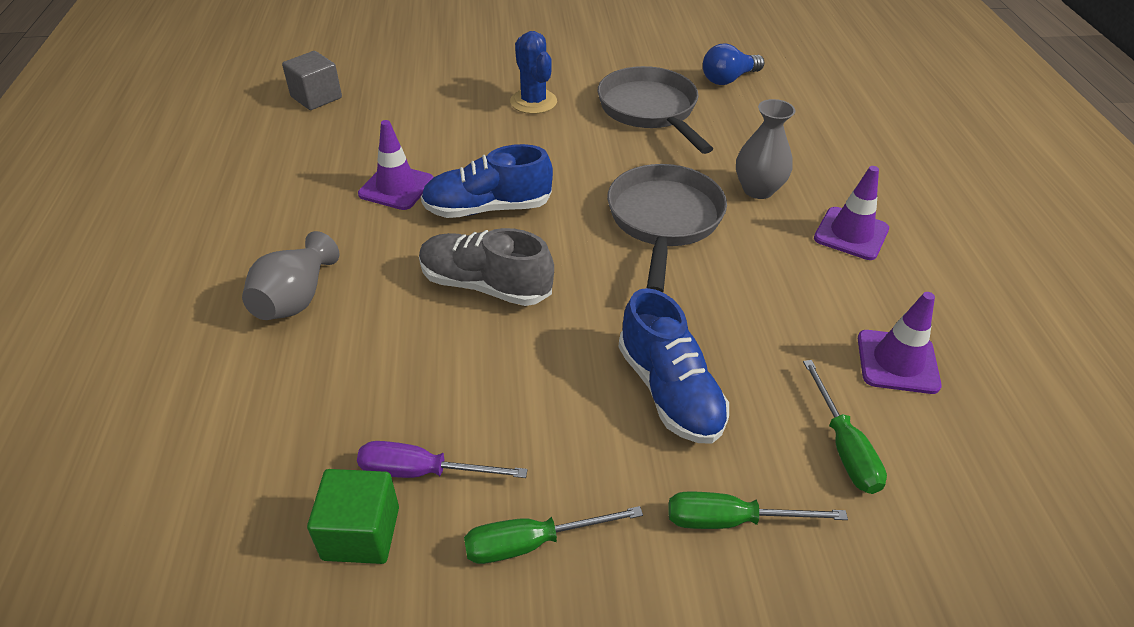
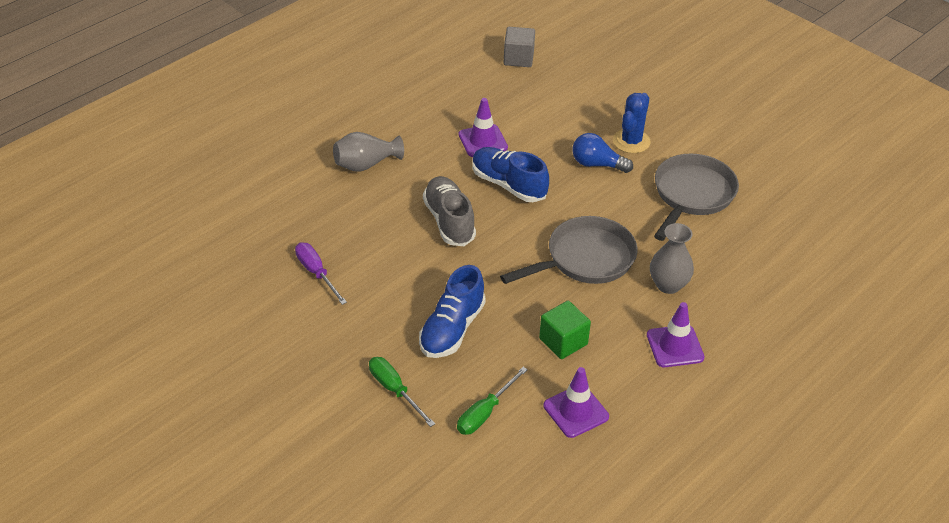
camera: 50 degrees right, 0 degrees up
green cube [307,469,399,564] -> green cube moved to [539,301,591,359]
green screwdriver [464,506,643,564] -> none
blue light bulb [703,43,764,85] -> blue light bulb moved to [573,133,633,173]

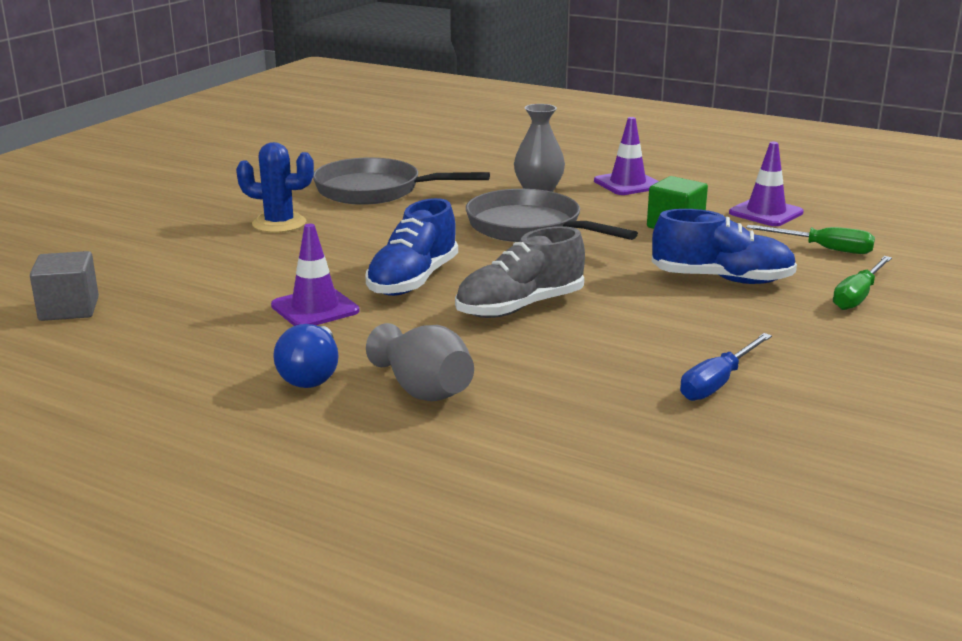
camera: 105 degrees left, 20 degrees down
purple screwdriver [295,242,347,305] -> blue screwdriver [680,333,772,401]
blue light bulb [573,133,633,173] -> blue light bulb moved to [273,324,339,388]

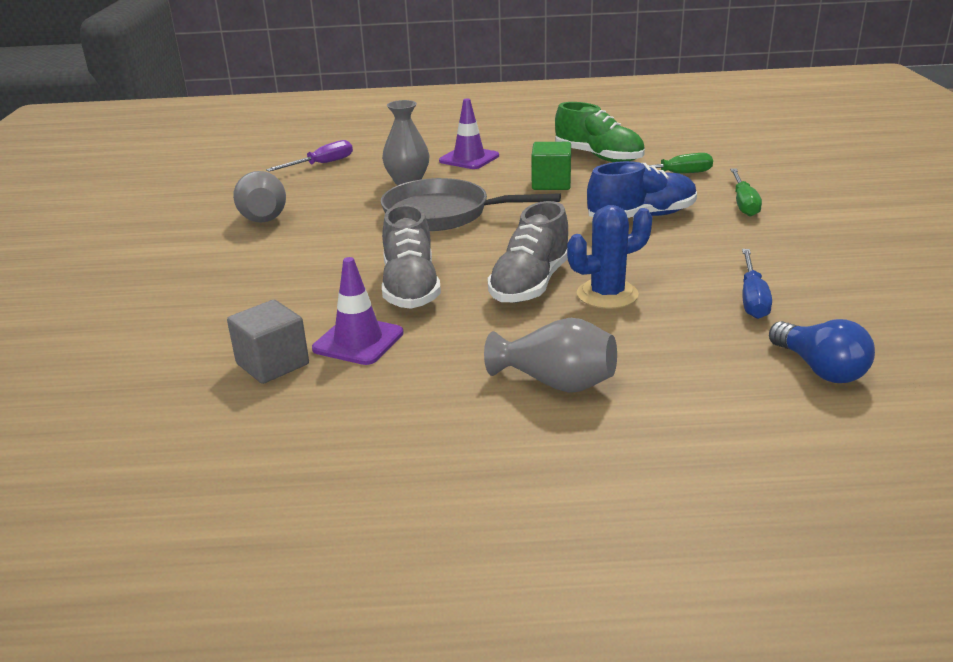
camera: 30 degrees left, 5 degrees up
grey cube [30,251,99,321] -> grey cube moved to [227,300,309,384]
blue cactus [236,142,314,233] -> blue cactus moved to [567,205,652,309]
blue light bulb [273,324,339,388] -> blue light bulb moved to [769,319,875,383]
grey pan [313,157,490,205] -> grey vase [233,171,286,223]
blue shoe [365,198,458,296] -> grey shoe [382,204,441,309]
purple traffic cone [729,142,804,226] -> green shoe [555,102,645,162]
none -> purple screwdriver [266,140,353,171]

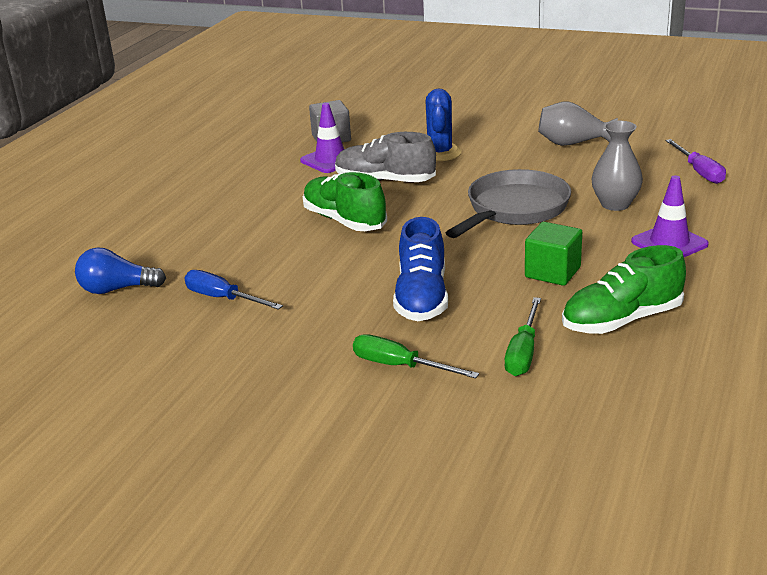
camera: 115 degrees right, 0 degrees up
grey vase [484,318,617,393] -> none
grey shoe [488,201,568,303] -> green shoe [303,172,387,231]
blue cactus [567,205,652,309] -> blue cactus moved to [425,88,462,161]

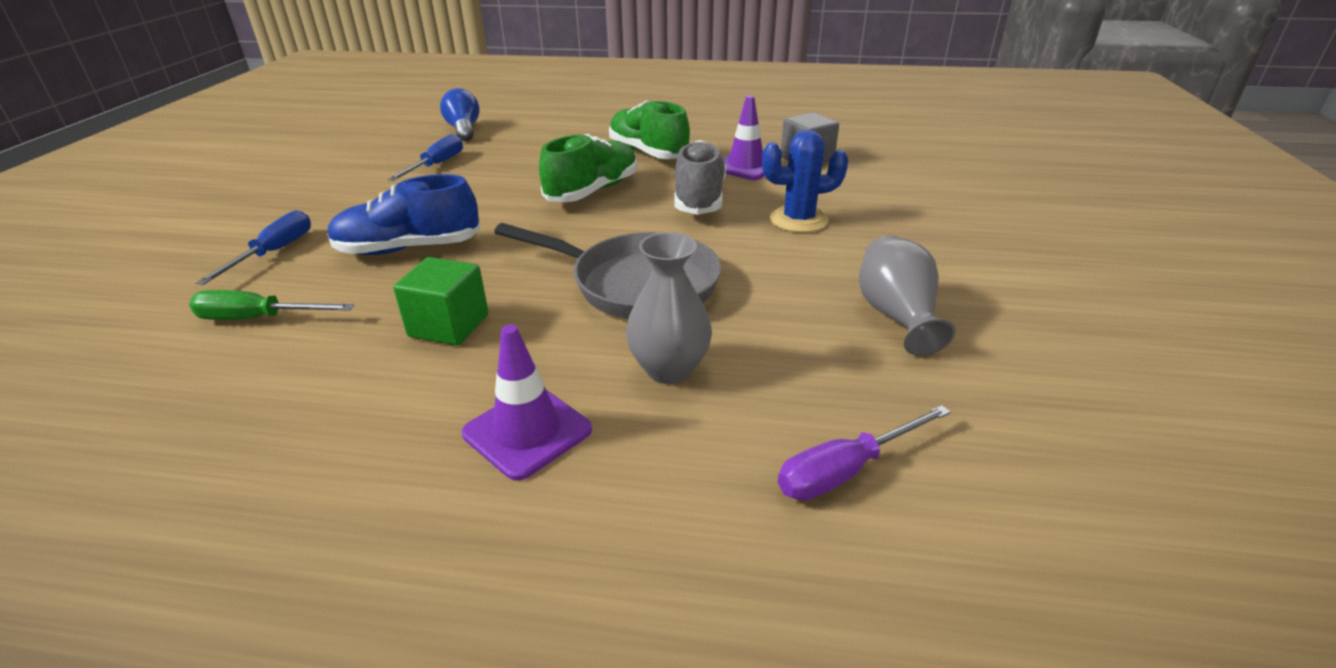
camera: 75 degrees right, 5 degrees up
green screwdriver [353,334,479,379] -> blue screwdriver [196,210,311,285]
green shoe [562,245,686,334] -> green shoe moved to [609,101,690,159]

